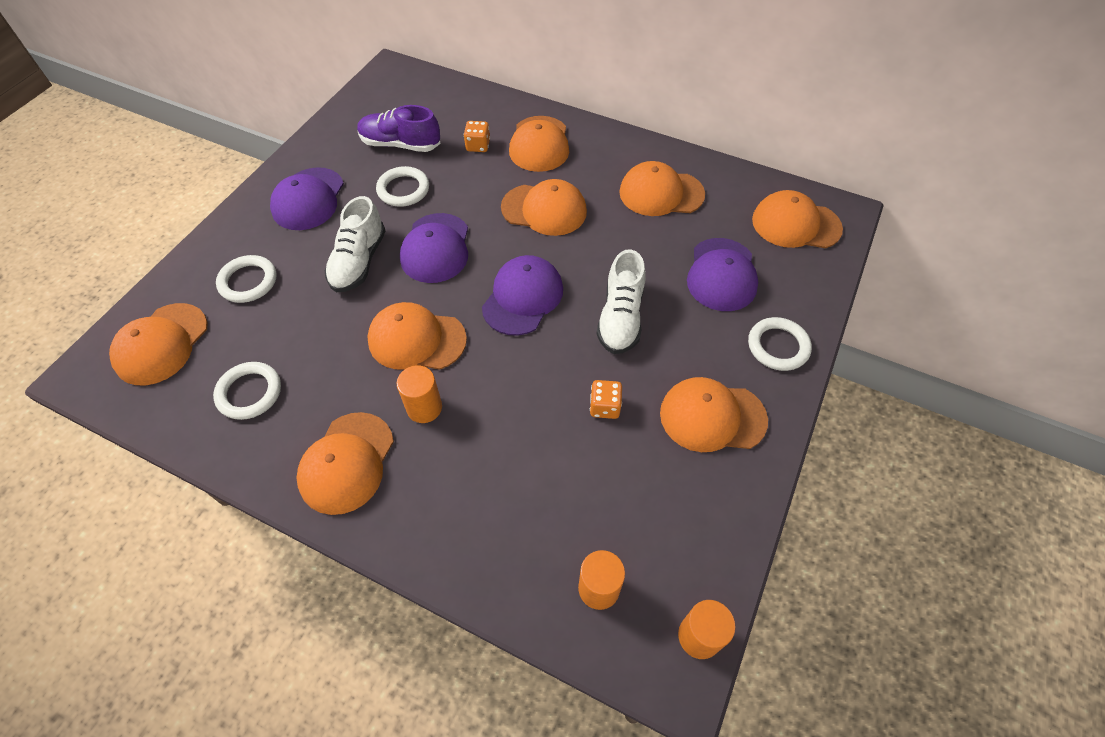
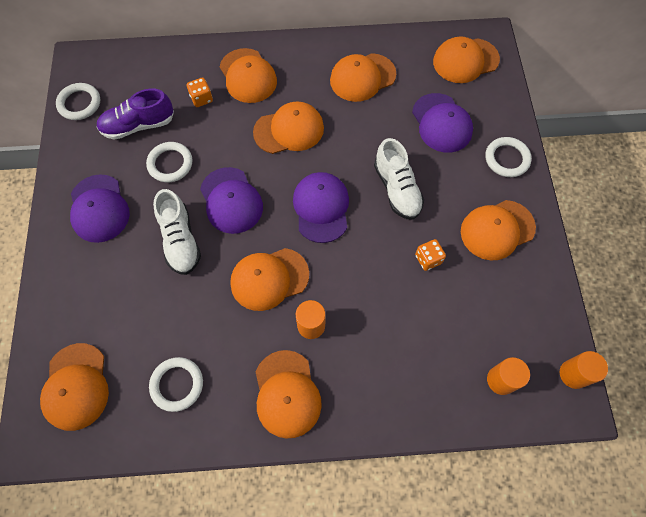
camera: 30 degrees left, 10 degrees up
white ring [216,255,277,303] -> white ring moved to [56,83,100,120]

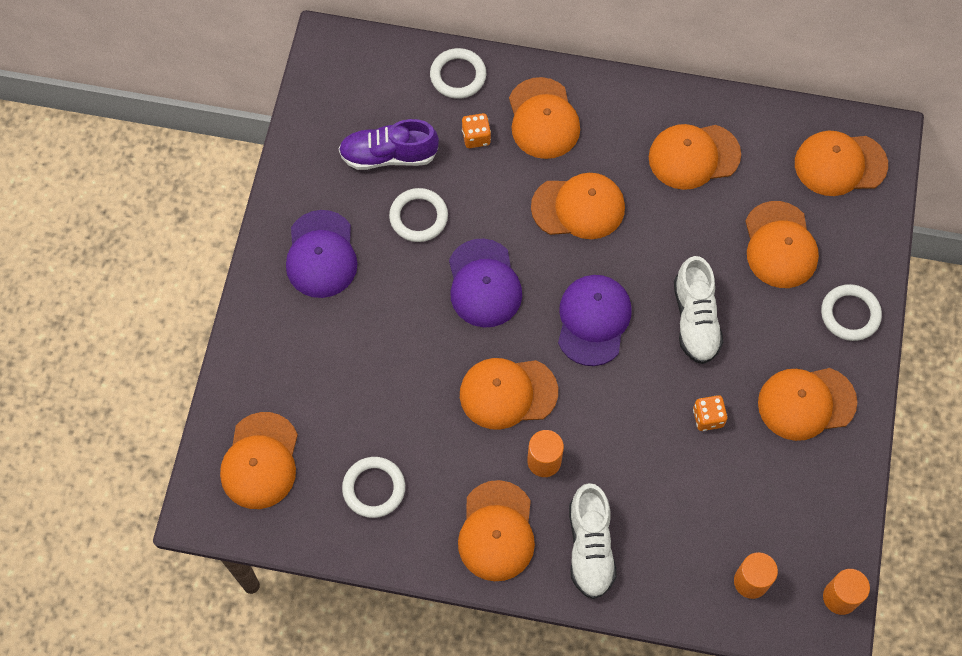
camera: 15 degrees right, 0 degrees up
white ring [56,83,100,120] -> white ring moved to [430,48,486,99]
white shoe [153,189,201,275] -> white shoe moved to [569,483,617,599]
purple cap [412,93,473,153] -> orange cap [745,201,819,288]

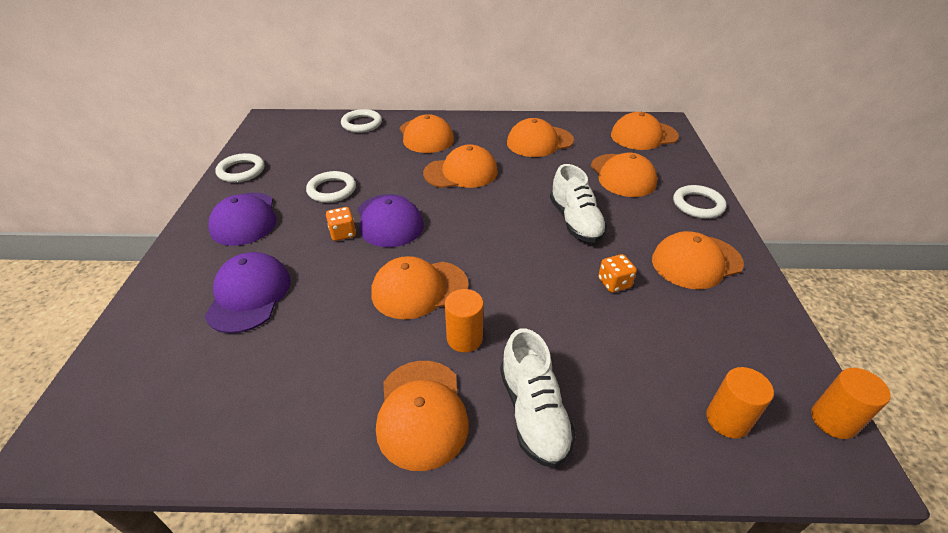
camera: 10 degrees left, 25 degrees down
orange cap [220,412,298,509] -> none
purple shoe [339,119,439,170] -> none
white ring [342,457,405,518] -> white ring moved to [215,153,265,183]
orange dice [462,113,491,148] -> orange dice moved to [326,207,356,241]
purple cap [558,275,632,366] -> purple cap moved to [205,252,291,333]

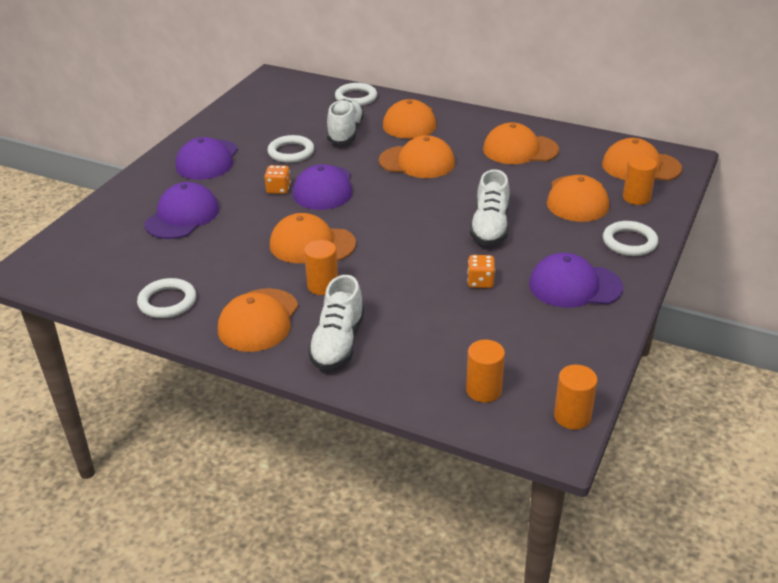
camera: 25 degrees right, 5 degrees down
white ring [215,153,265,183] -> white ring moved to [137,278,196,318]
orange cap [652,231,744,289] -> purple cap [529,253,623,308]
none -> white shoe [327,98,364,145]
none -> orange cylinder [623,156,657,205]

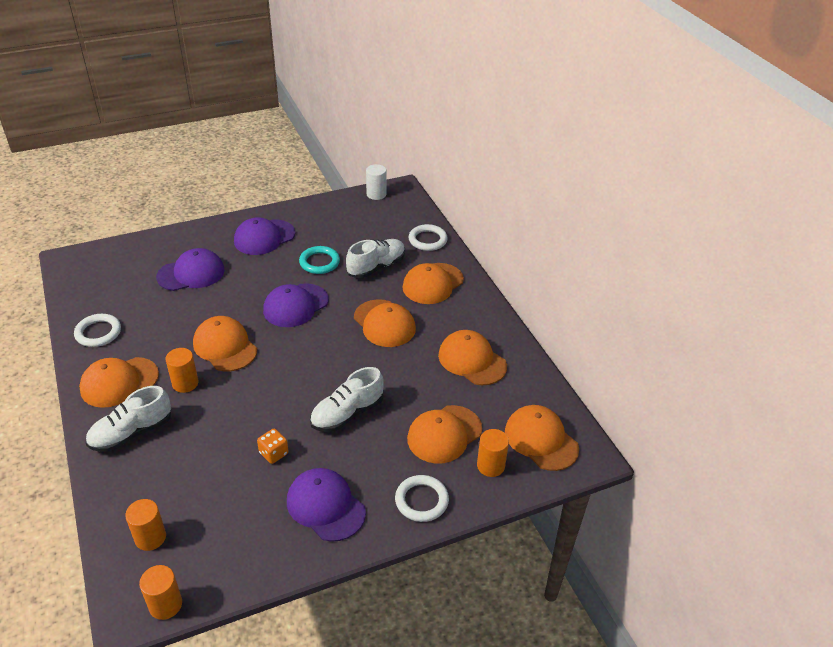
camera: 40 degrees right, 5 degrees up
orange dice [264,165,291,194] -> none
white ring [268,135,314,163] -> turquoise ring [299,246,340,274]
none -> white cylinder [366,164,386,200]

